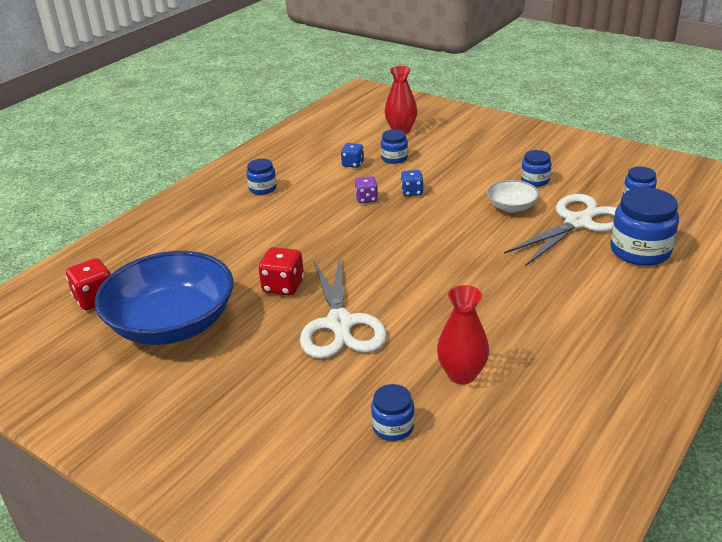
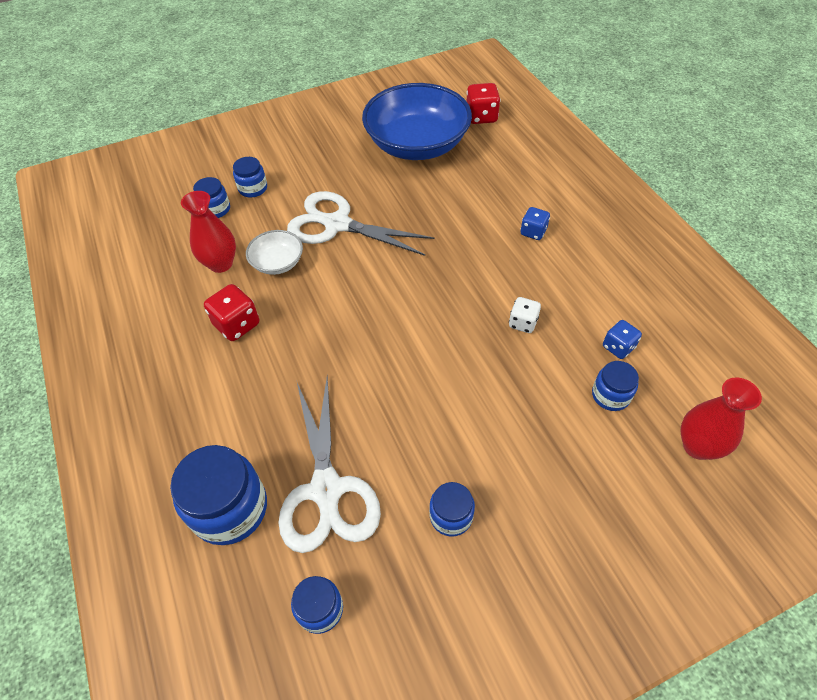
camera: 120 degrees right, 20 degrees up
blue jar [246,159,277,195] -> blue jar moved to [233,157,267,198]
red dice [258,247,304,296] -> red dice moved to [204,284,259,341]
purple dice [355,176,378,203] -> white dice [509,297,541,333]
blue dice [401,170,424,196] -> blue dice moved to [520,207,550,240]
white bowl [487,180,539,213] -> white bowl moved to [246,230,303,275]

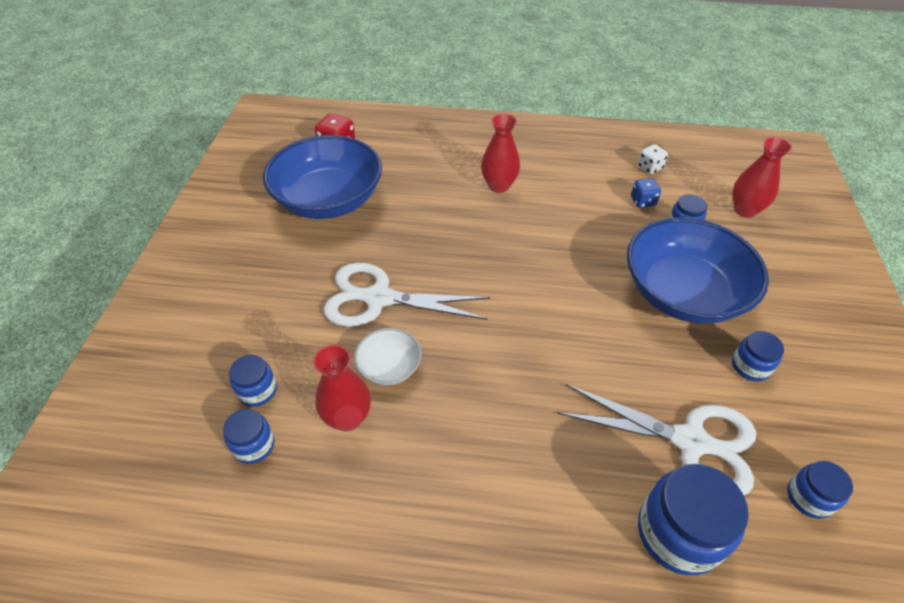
camera: 60 degrees left, 5 degrees down
red dice [204,284,259,341] -> none
blue jar [233,157,267,198] -> blue jar moved to [223,409,275,464]
white scissors [287,191,434,256] -> white scissors turned 45 degrees clockwise [323,262,490,327]
white dice [509,297,541,333] -> white dice moved to [638,144,668,174]
blue dice [520,207,550,240] -> red vase [481,113,520,193]
none -> blue bowl [627,217,769,324]

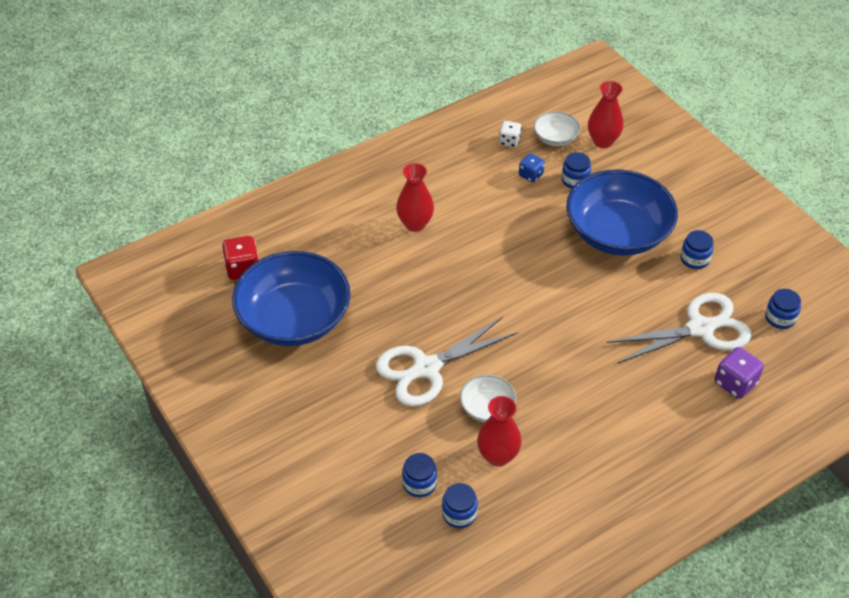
camera: 40 degrees left, 0 degrees up
blue jar [638,464,749,575] -> purple dice [715,347,764,399]
none -> white bowl [534,111,580,146]

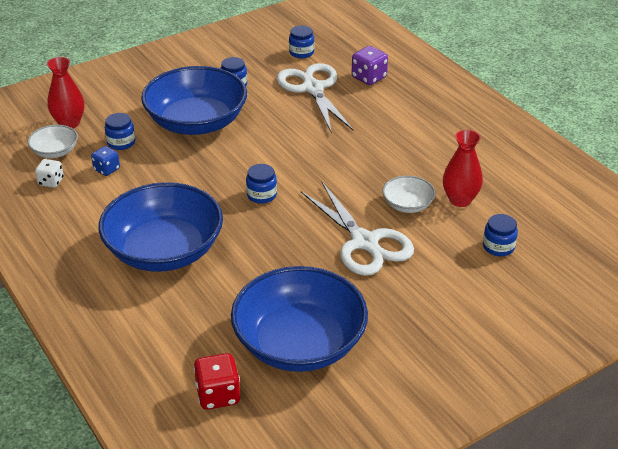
camera: 90 degrees left, 10 degrees down
red vase [396,163,434,232] -> blue bowl [99,182,223,272]
blue jar [442,483,478,528] -> blue jar moved to [246,164,277,204]

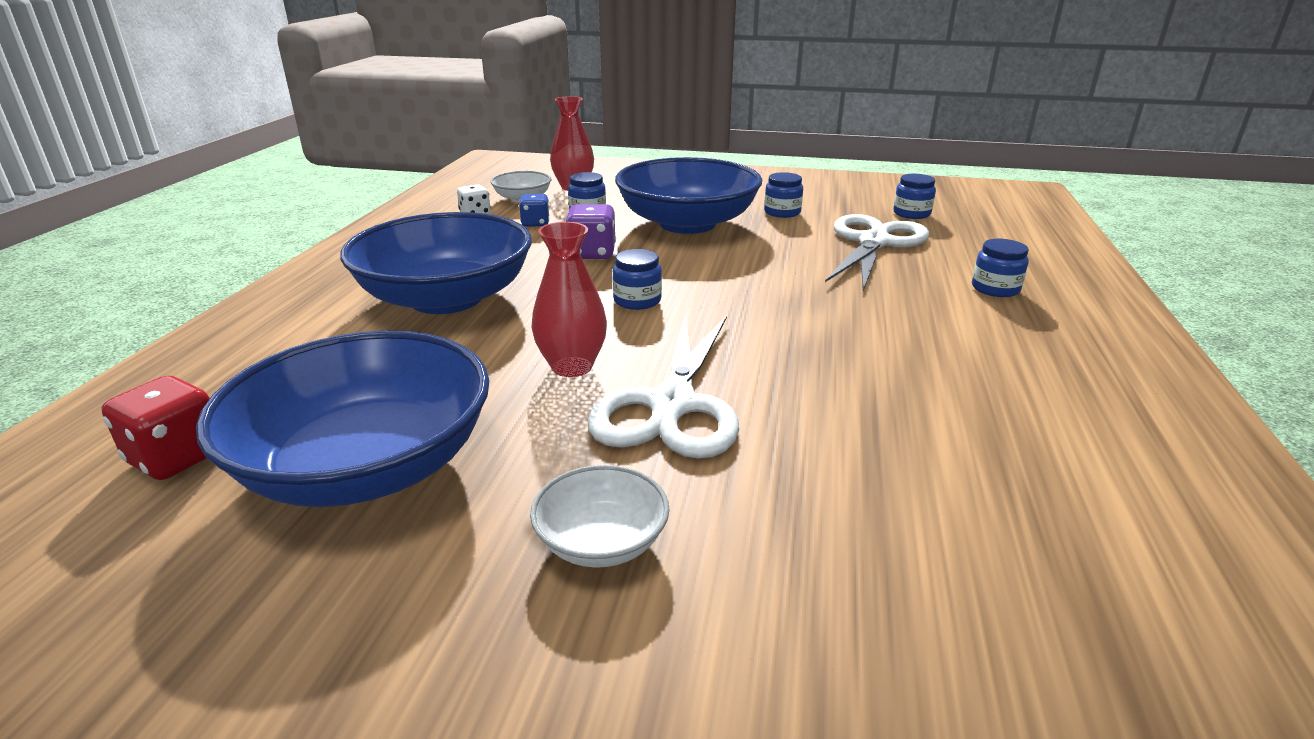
camera: 45 degrees right, 10 degrees down
purple dice [352,46,388,85] -> purple dice moved to [565,204,616,259]
white bowl [382,176,435,213] -> white bowl moved to [530,465,669,568]
red vase [443,130,483,207] -> red vase moved to [531,222,607,377]
blue jar [483,214,518,256] -> blue jar moved to [972,239,1029,297]

